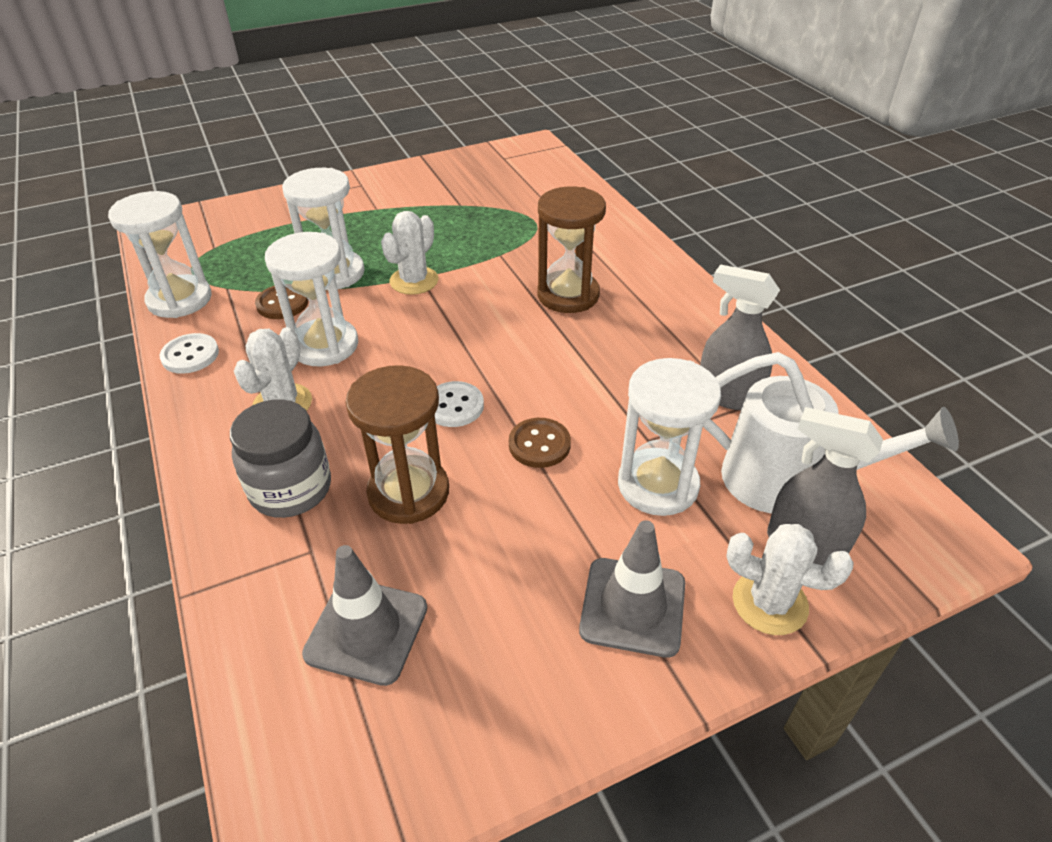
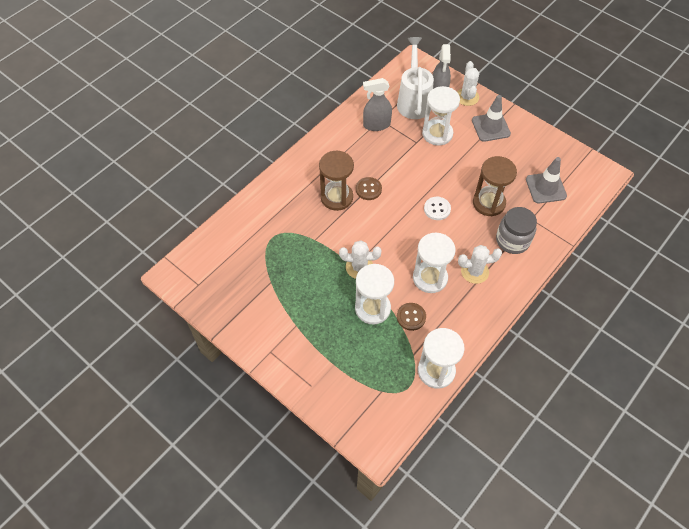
camera: 115 degrees left, 15 degrees up
white button [160,333,219,374] -> none
brown button [509,418,571,468] -> brown button moved to [356,177,382,200]
grey spray bottle [700,264,780,410] -> grey spray bottle turned 75 degrees clockwise [363,78,392,131]

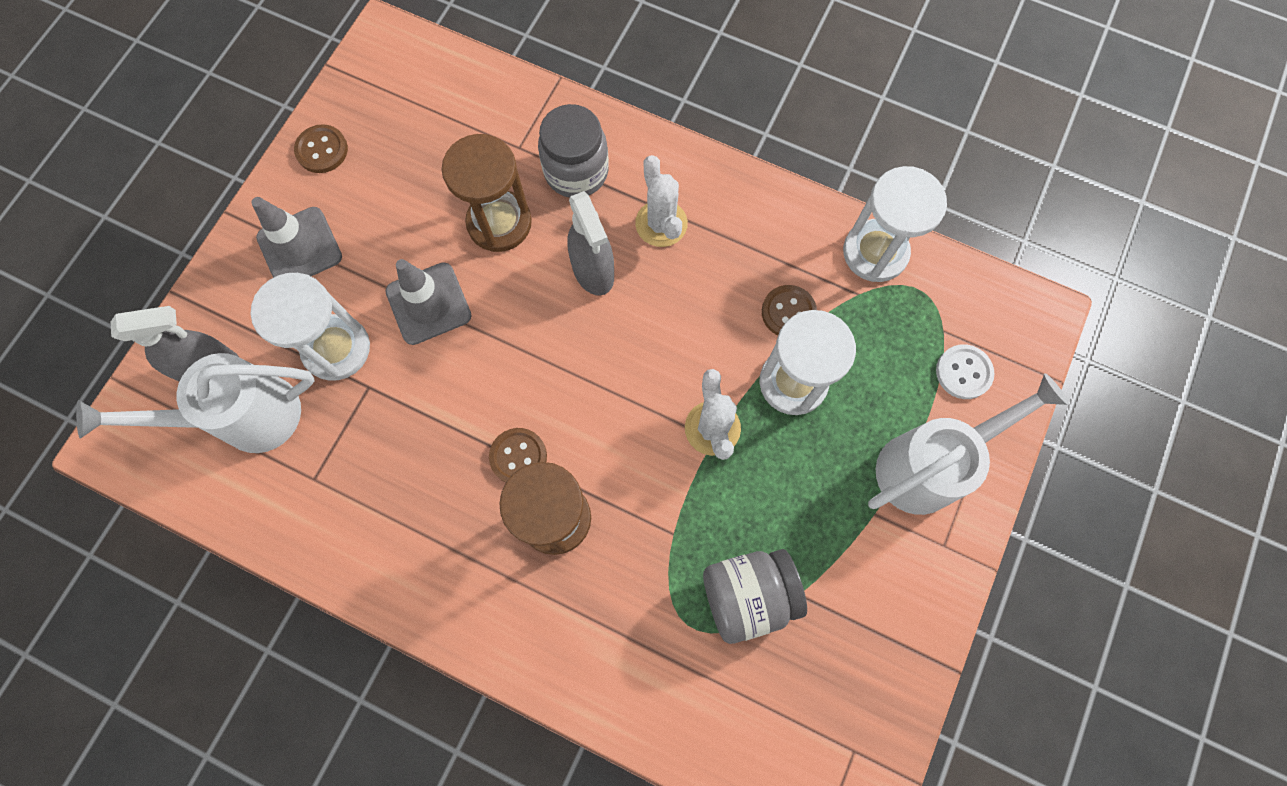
camera: 105 degrees left, 15 degrees up
grey spray bottle [363,78,392,131] -> grey spray bottle moved to [567,191,614,296]
white hourglass [413,233,456,293] -> none
white button [424,197,451,220] -> white button moved to [936,344,994,399]
white cactus [457,61,479,106] -> none
grey traffic cone [526,157,567,203] -> grey traffic cone moved to [386,259,472,345]
none -> brown button [294,124,348,173]
none -> grey jar [703,549,807,644]
none -> white watering can [868,373,1069,515]

